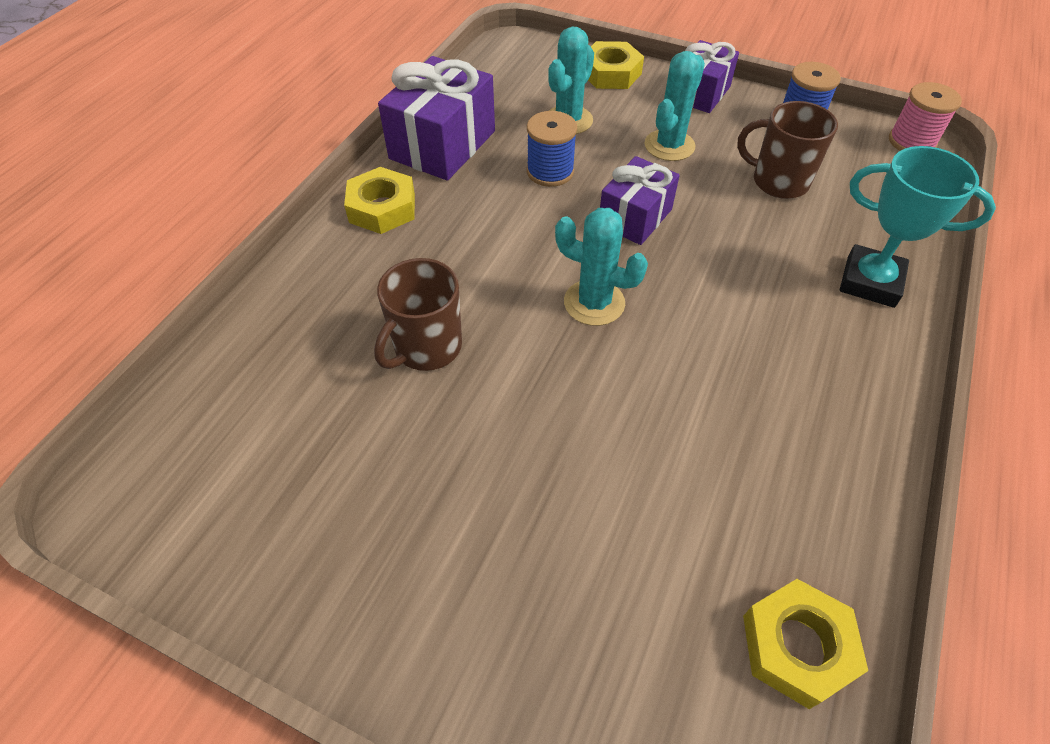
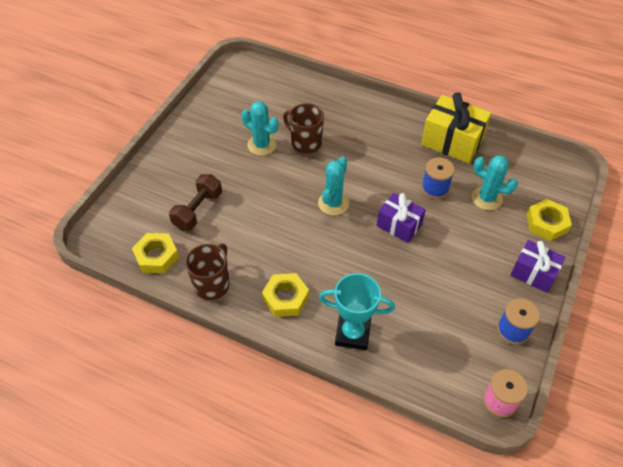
camera: 90 degrees right, 0 degrees up
yellow nut [344,167,415,234] -> yellow nut moved to [262,273,309,317]
purple gift [378,56,495,181] -> yellow gift [421,92,491,163]
turquoise cactus [645,51,705,161] -> turquoise cactus moved to [241,101,278,156]
brown mug [737,101,838,199] -> brown mug moved to [185,244,230,300]
turquoise trophy [840,146,996,308] -> turquoise trophy turned 75 degrees clockwise [319,273,395,350]
none -> brown dumbbell [169,174,222,231]

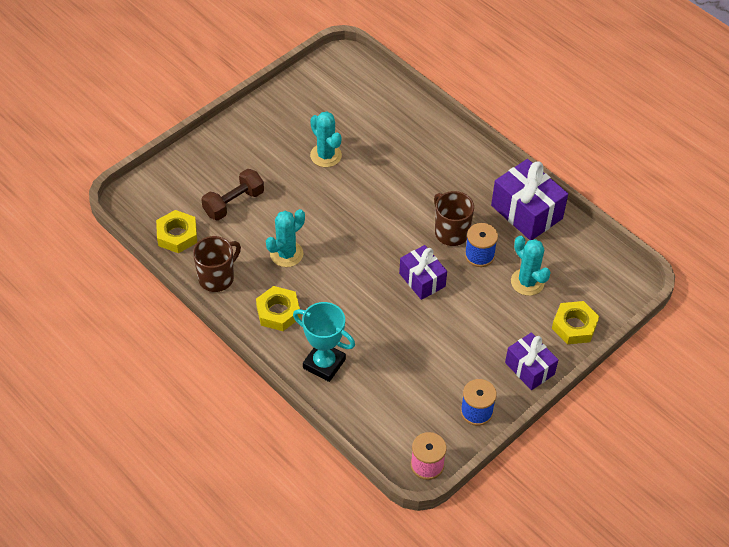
camera: 20 degrees right, 0 degrees up
brown mug [283,103,324,154] -> brown mug moved to [434,191,474,246]
turquoise cactus [318,157,349,215] -> turquoise cactus moved to [266,209,305,267]
yellow gift [421,92,491,163] -> purple gift [491,159,568,240]

